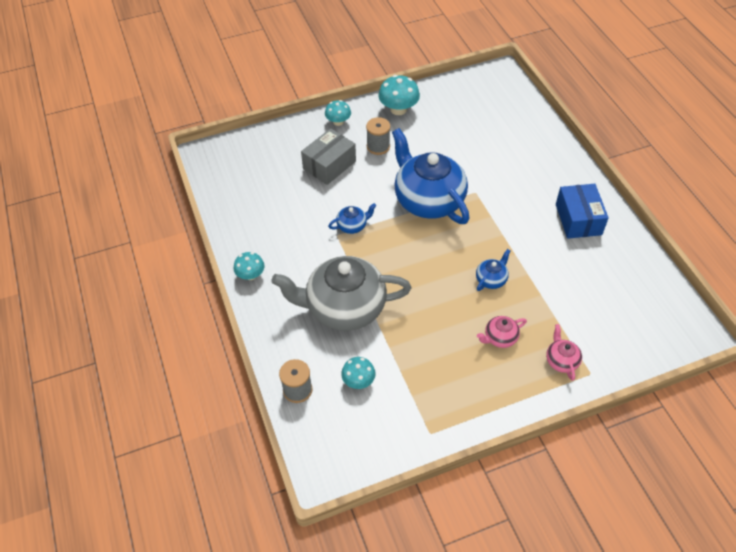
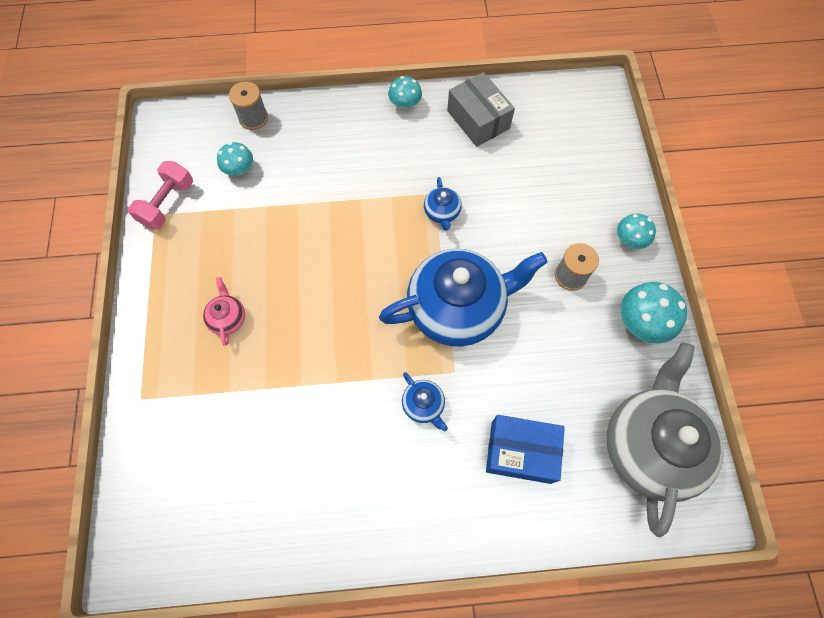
camera: 105 degrees right, 15 degrees up
grey teapot [272,256,411,331] -> grey teapot moved to [607,342,724,537]
grey box [301,128,356,185] -> grey box moved to [447,72,515,147]
blue teapot [476,249,510,291] -> blue teapot moved to [402,372,448,431]
pink teapot [546,324,582,381] -> none
blue box [556,184,609,239] -> blue box moved to [486,415,565,484]
none -> pink dumbbell [128,161,193,229]

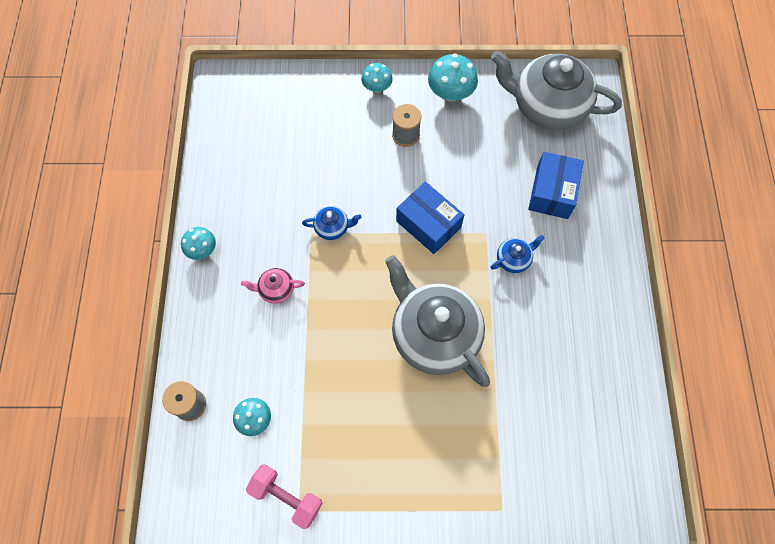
camera: 85 degrees left, 0 degrees up
pink teapot [203,277,245,346] -> pink teapot moved to [241,268,305,304]
blue teapot [379,249,548,346] -> blue box [396,181,464,254]
grey box [447,72,515,147] -> none
none -> grey teapot [385,255,490,387]

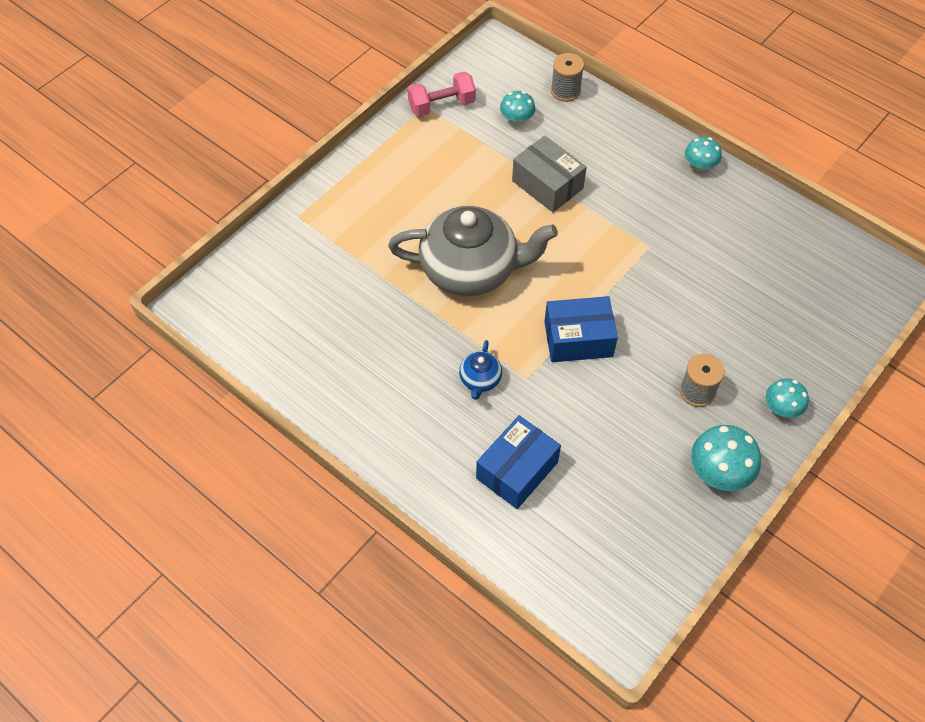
camera: 130 degrees right, 10 degrees down
pink teapot [241,268,305,304] -> none
blue teapot [302,206,362,240] -> none
grey teapot [491,50,622,130] -> none
blue box [528,152,584,219] -> blue box turned 75 degrees clockwise [476,415,561,509]
none -> grey box [512,135,587,212]

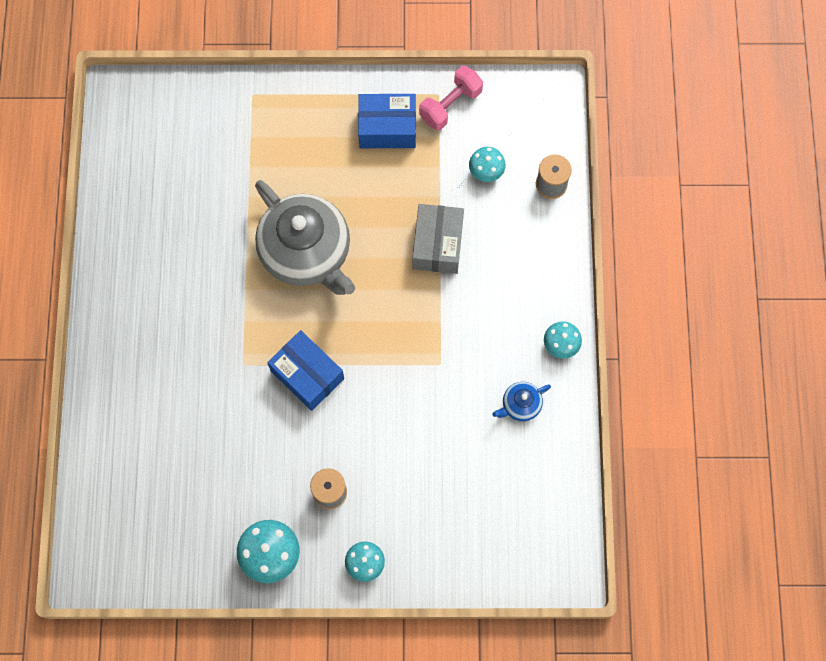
camera: 50 degrees right, 15 degrees up
pink dumbbell [407,71,476,117] -> pink dumbbell turned 75 degrees counterclockwise [419,66,483,130]
blue teapot [459,340,502,400] -> blue teapot moved to [492,382,551,421]
blue box [476,415,561,509] -> blue box moved to [358,94,416,148]

